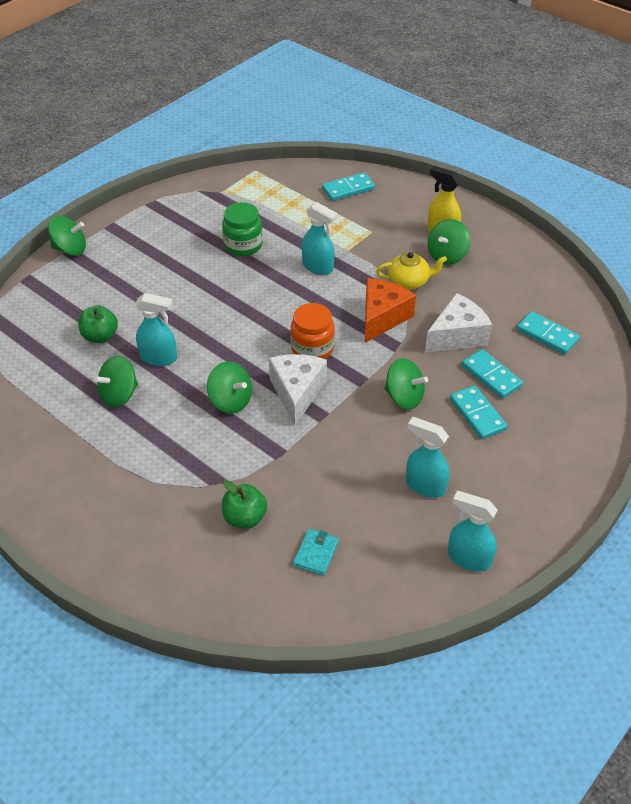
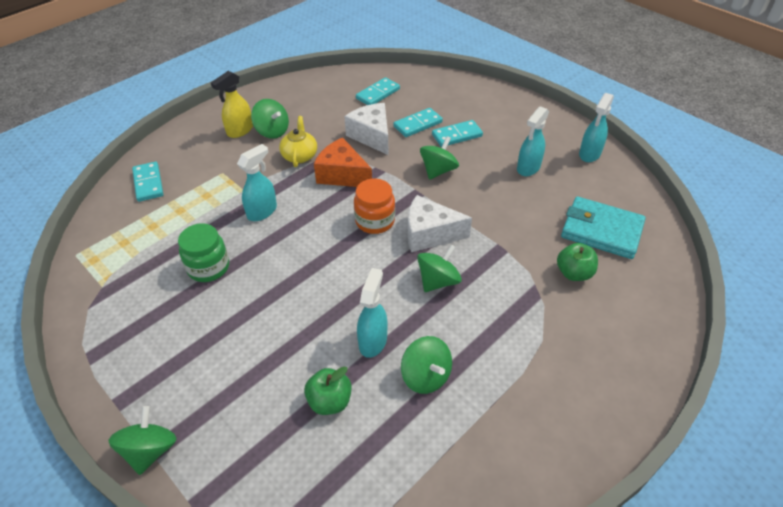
camera: 85 degrees left, 0 degrees up
turquoise wallet [293,529,339,576] -> turquoise wallet [561,196,646,259], size x2.05

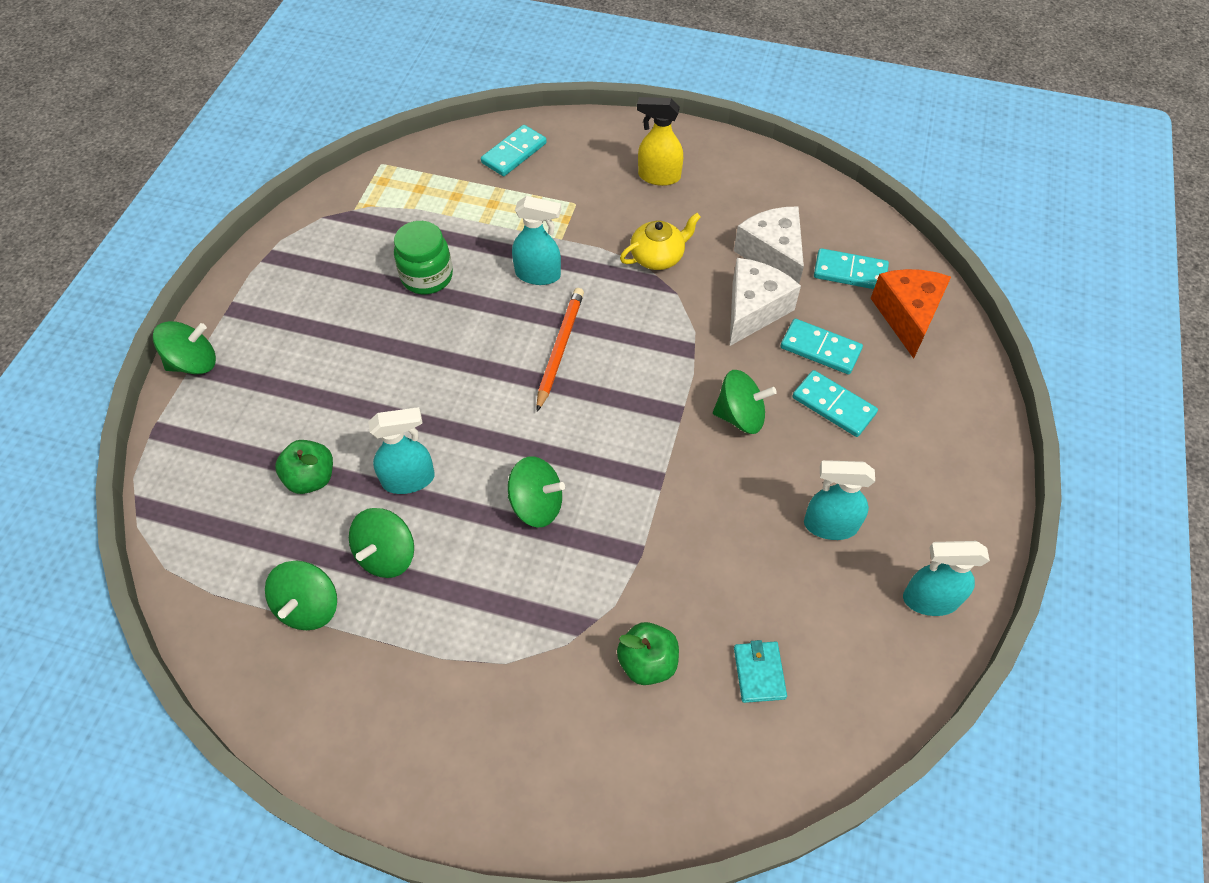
camera: 60 degrees right, 10 degrees up
green spinning top [251,99,289,139] -> green spinning top moved to [265,561,337,630]
orange cheese [314,138,372,187] -> orange cheese moved to [871,269,951,359]
orange jar [354,179,395,234] -> none
white cheese [408,195,472,252] -> white cheese moved to [734,206,804,284]
turquoise wallet [561,196,646,259] -> turquoise wallet [734,640,787,703], size x0.49
none -> orange pencil [536,288,584,412]

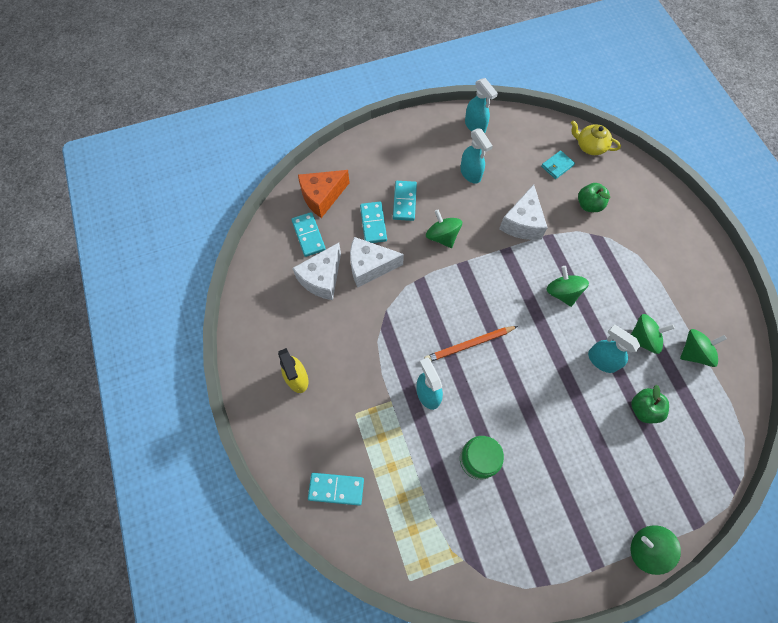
camera: 125 degrees left, 10 degrees up
yellow teapot [620,213,701,270] -> yellow teapot moved to [571,120,621,155]
none -> white cheese [499,184,548,240]

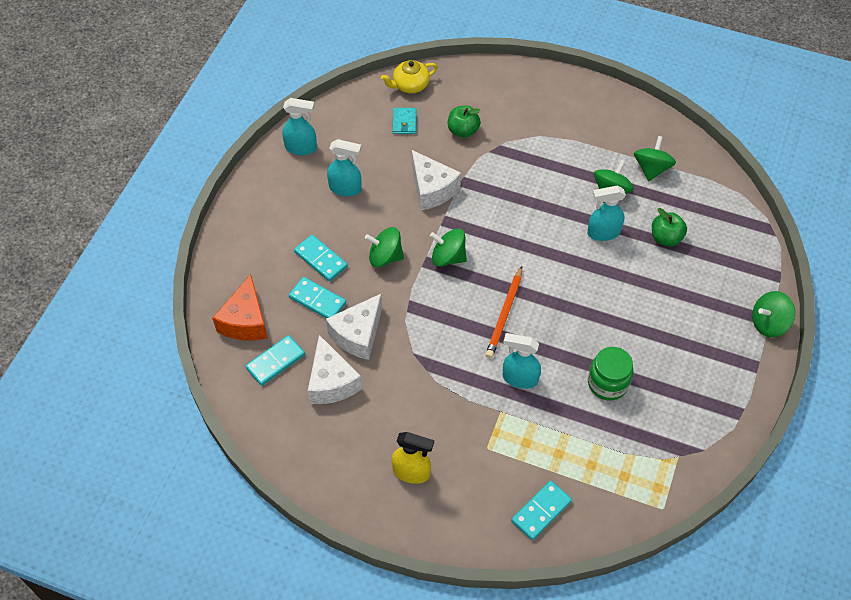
camera: 50 degrees left, 10 degrees down
turquoise domino [291,212,326,257] -> turquoise domino turned 60 degrees counterclockwise [245,335,305,386]
green spinning top [547,266,589,307] -> green spinning top moved to [430,229,467,267]

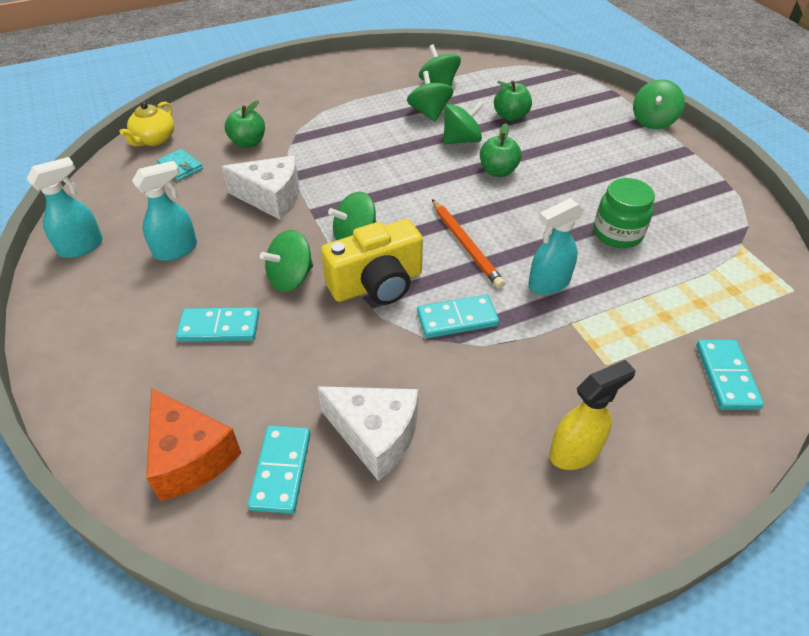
camera: 45 degrees left, 10 degrees down
turquoise domino [289,277,346,318] -> turquoise domino moved to [417,295,499,338]
white cheese [326,294,382,360] -> none
turquoise spray bottle [587,186,626,241] -> green spinning top [443,102,484,144]
none -> yellow camera [321,219,423,305]
none -> green apple [480,123,522,177]

